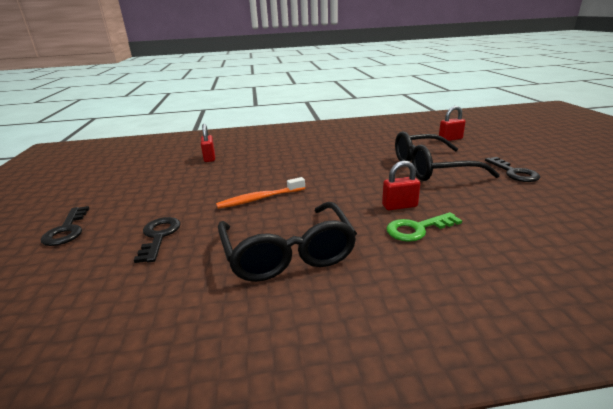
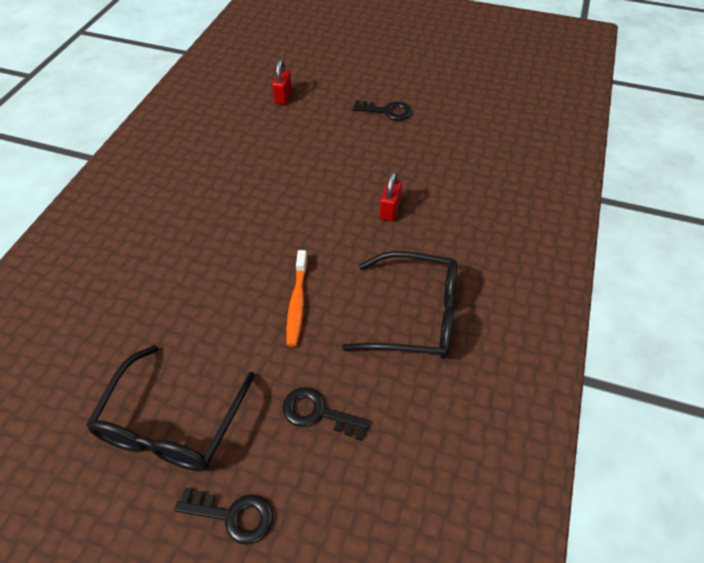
camera: 65 degrees left, 25 degrees up
red padlock [201,124,215,162] -> none
green key [386,212,462,242] -> none
black glasses [395,131,500,181] -> black glasses moved to [86,345,255,471]

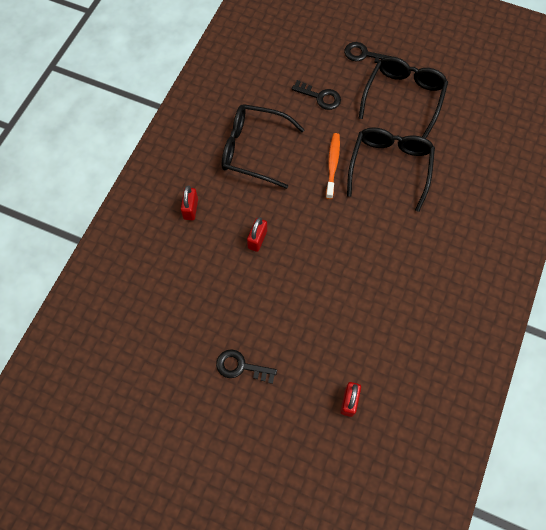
camera: 175 degrees left, 15 degrees up
none -> red padlock [181,185,198,220]
none -> black glasses [347,127,435,212]

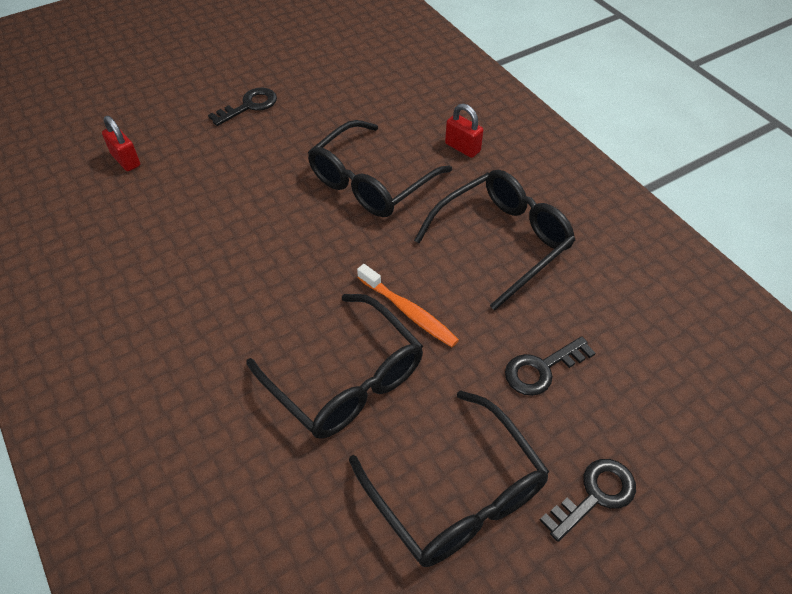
camera: 125 degrees right, 15 degrees down
red padlock [247,217,267,252] -> black glasses [308,120,452,217]

